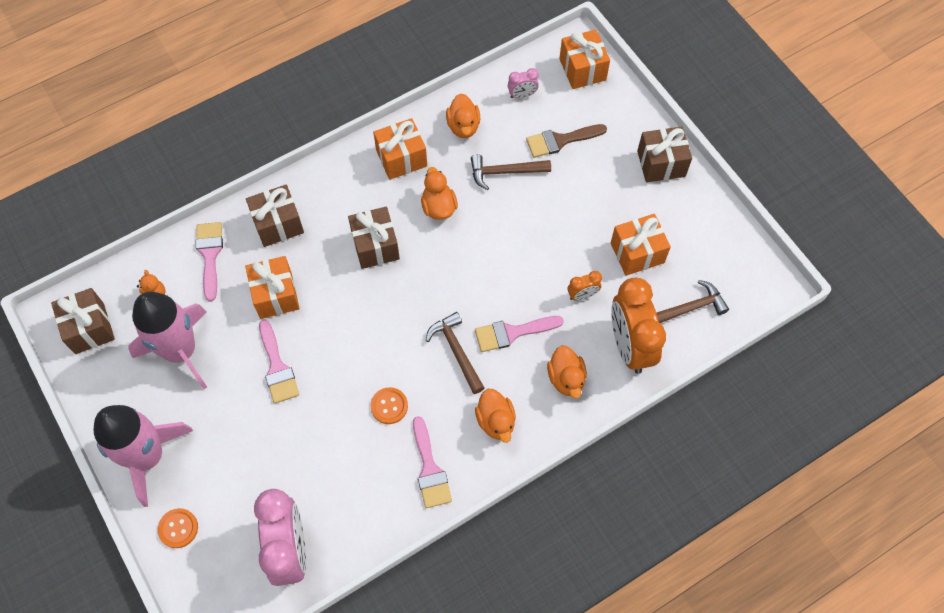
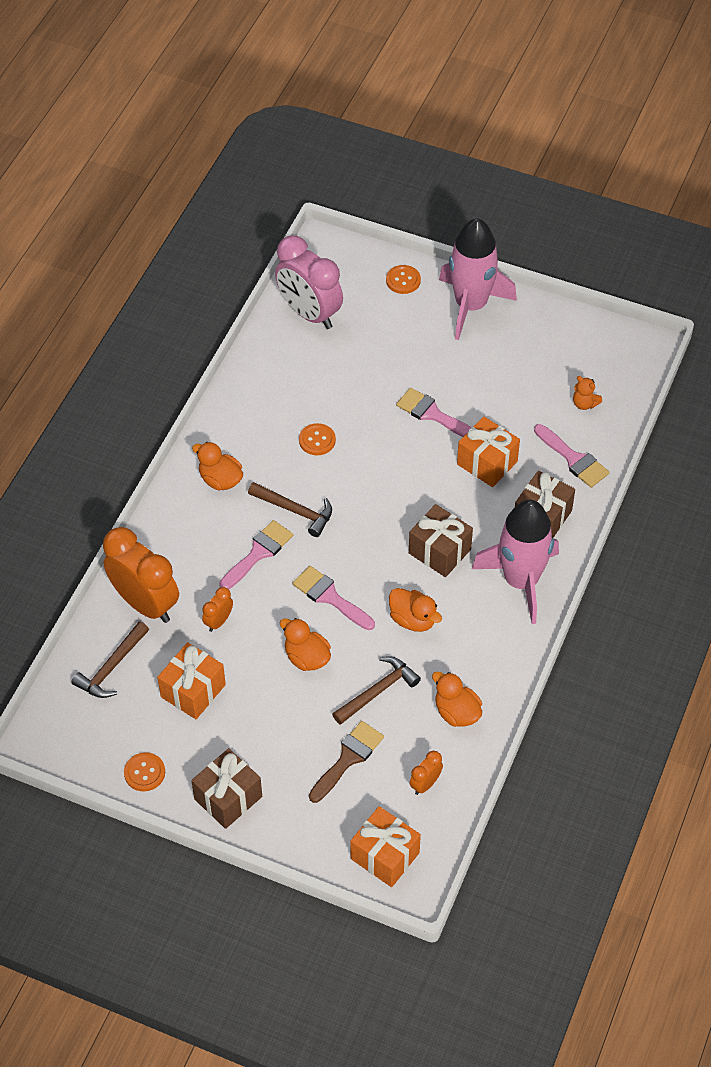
camera: 145 degrees right, 10 degrees down
brown gift [51,288,115,354] -> none
pink rocket [128,292,207,389] -> pink rocket moved to [472,500,559,624]
orange gift [373,118,427,180] -> none
pink brush [413,416,452,508] -> pink brush moved to [293,566,375,630]
pink clock [508,68,539,98] -> orange clock [410,751,443,795]
orange duck [547,345,587,399] -> orange duck moved to [280,618,331,671]
none -> orange button [124,752,165,792]

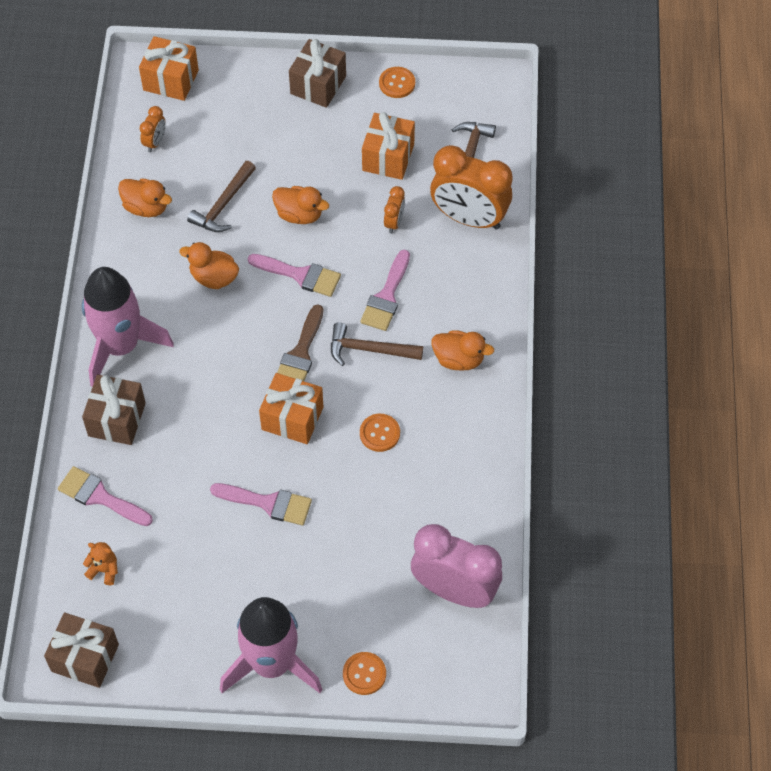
camera: 160 degrees right, 5 degrees up
brown brush [309,721,384,803] -> brown brush moved to [277,304,323,381]
brown gift [409,504,473,577] -> brown gift moved to [44,612,119,688]
orange gift [457,417,520,487] -> orange gift moved to [259,373,323,444]

